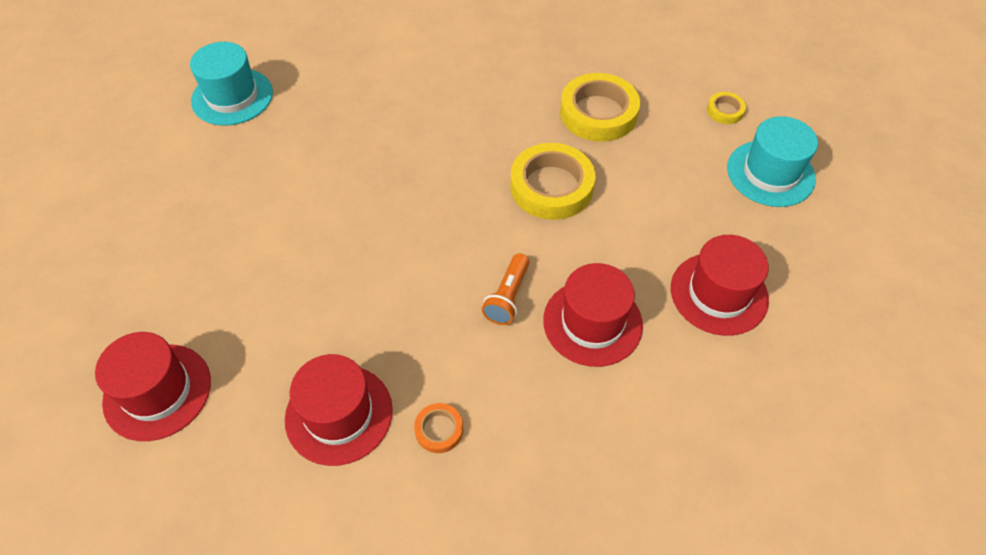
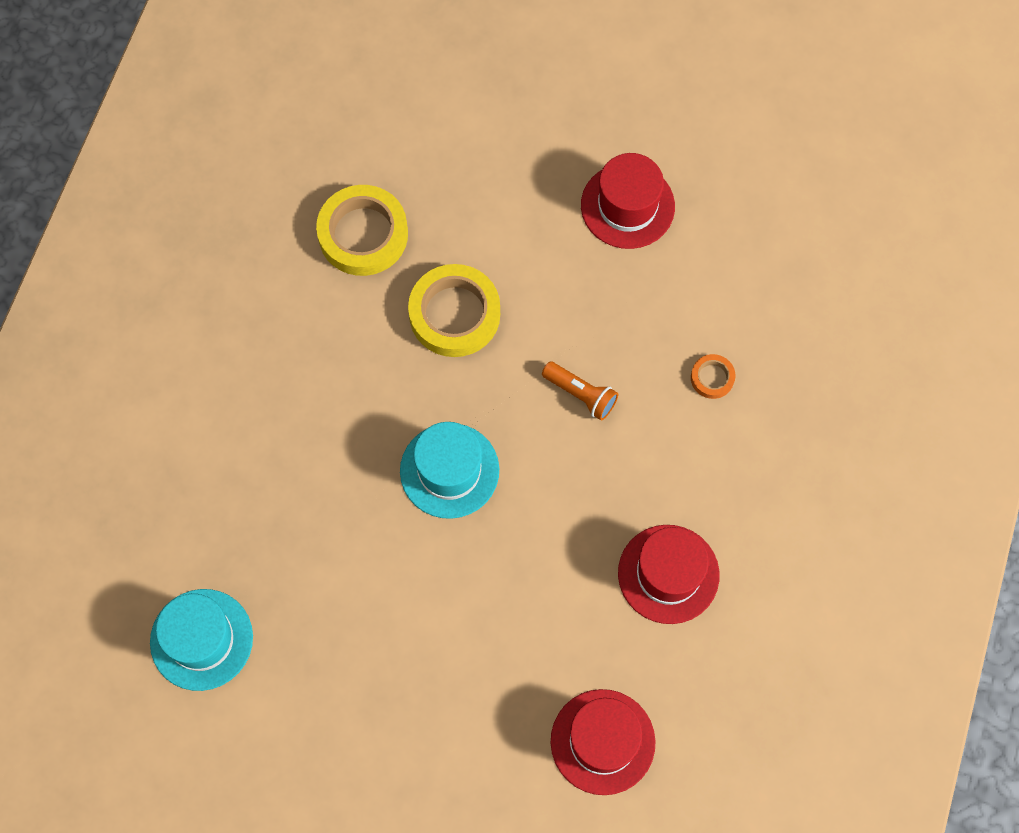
camera: 75 degrees left, 15 degrees up
orange tape [414,403,463,453] -> orange tape moved to [691,354,736,399]
red hat [543,263,643,367] -> none
yellow tape [707,92,746,124] -> none
turquoise hat [727,116,818,207] -> turquoise hat moved to [400,422,499,519]

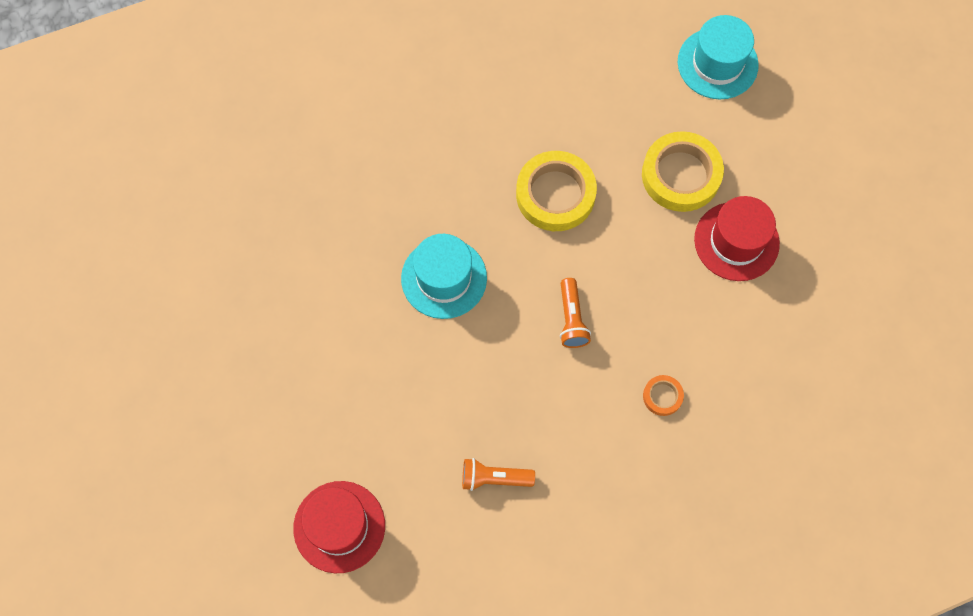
camera: 50 degrees right, 0 degrees up
turquoise hat [150,589,253,691] -> turquoise hat moved to [678,15,759,99]
yellow tape [316,185,408,276] -> yellow tape moved to [642,131,724,212]
red hat [618,525,719,624] -> orange flashlight [462,458,535,491]

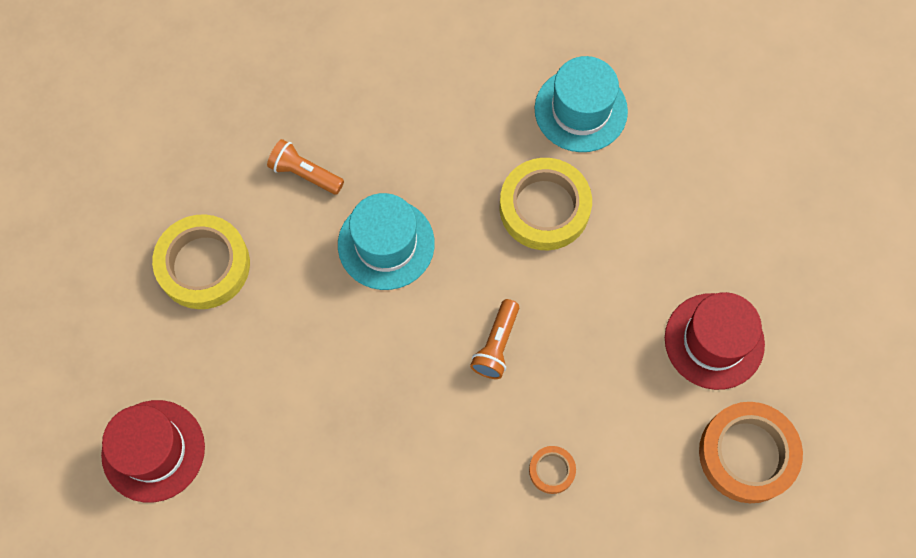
camera: 25 degrees right, 0 degrees up
orange flashlight [462,458,535,491] -> orange flashlight moved to [267,139,344,195]
yellow tape [642,131,724,212] -> yellow tape moved to [152,214,250,309]
turquoise hat [678,15,759,99] -> turquoise hat moved to [534,56,628,152]
none -> orange tape [699,402,803,503]

